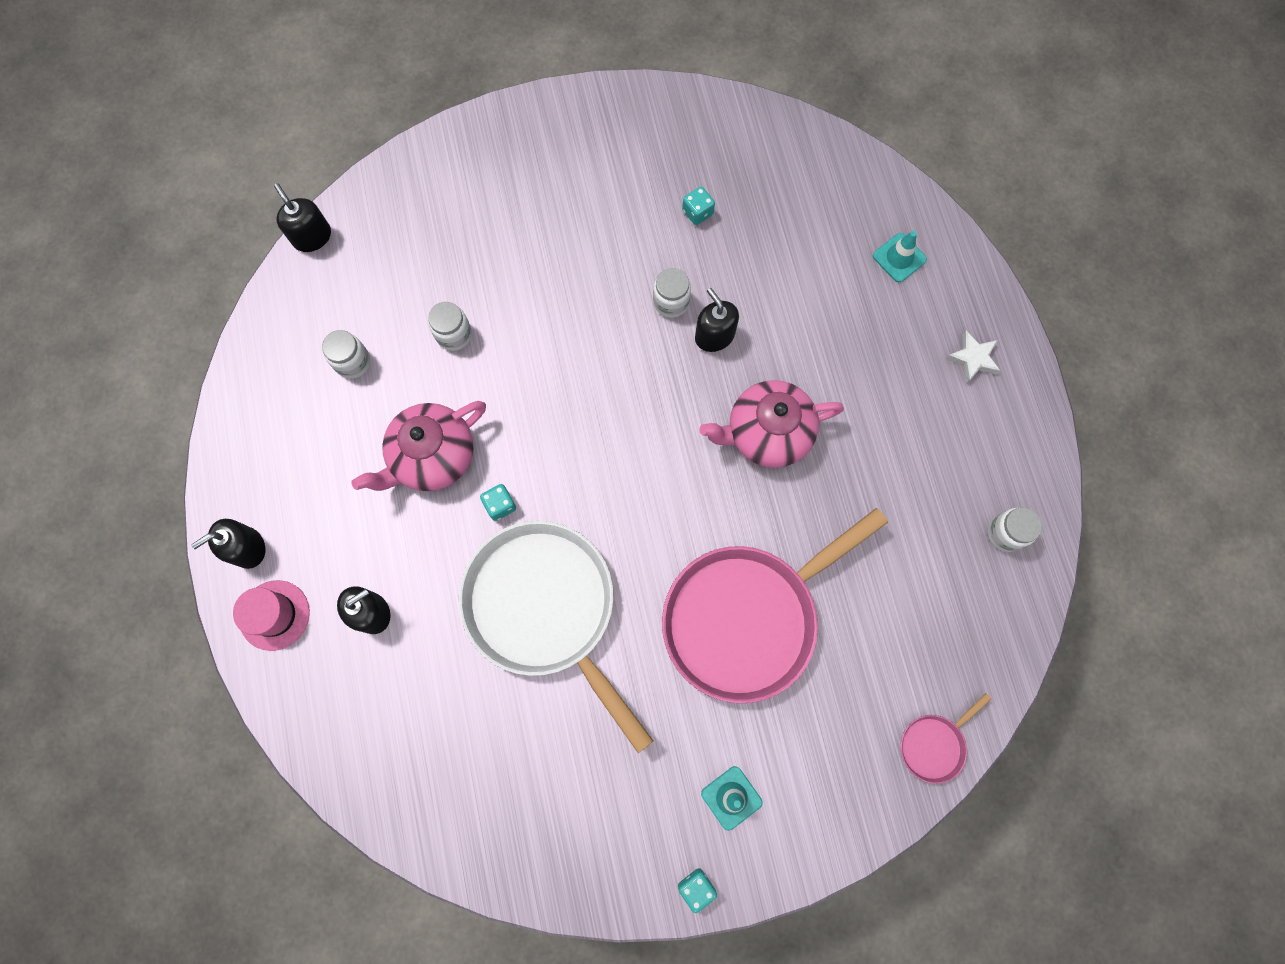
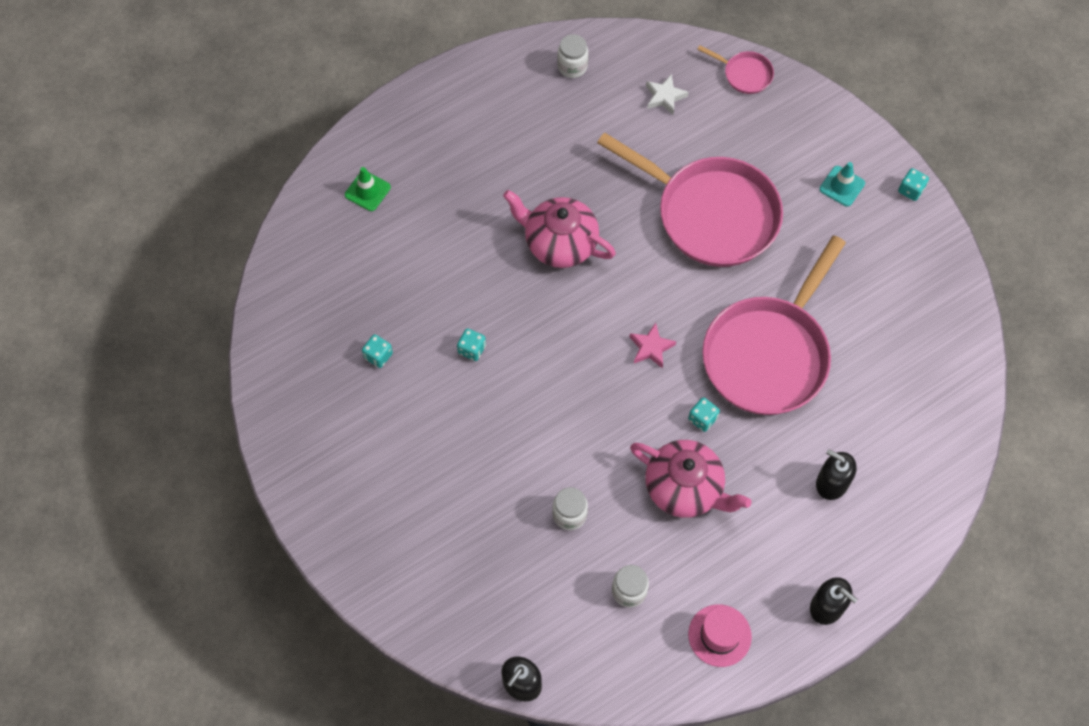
camera: 110 degrees left, 10 degrees down
pink hat [233,580,310,651] -> pink hat moved to [688,604,752,667]
white pan [459,521,653,753] -> pink pan [702,236,846,415]
white jar [653,268,691,318] -> turquoise dice [457,328,486,361]
black soap dispenser [695,288,739,352] -> none
pink teapot [699,380,844,468] -> pink teapot turned 150 degrees clockwise [503,190,616,268]
turquoise traffic cone [873,231,927,282] -> green traffic cone [345,167,391,211]
white star [946,331,1000,384] -> white star moved to [646,74,688,115]
none -> pink star [629,323,676,369]

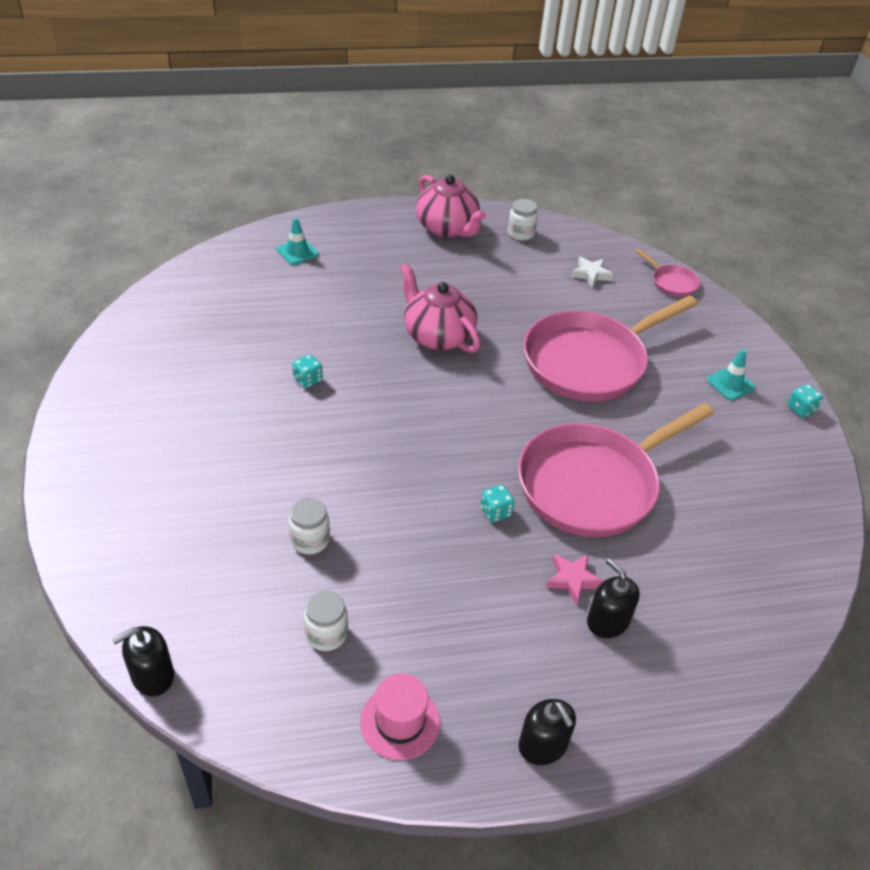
camera: 20 degrees right, 20 degrees down
green traffic cone [345,167,391,211] -> turquoise traffic cone [277,217,319,265]
turquoise dice [362,334,393,368] -> none
pink pan [597,132,783,267] -> pink pan turned 90 degrees clockwise [524,296,698,402]
pink star [629,323,676,369] -> pink star moved to [546,554,604,605]
pink teapot [630,440,752,518] -> pink teapot moved to [416,175,486,238]

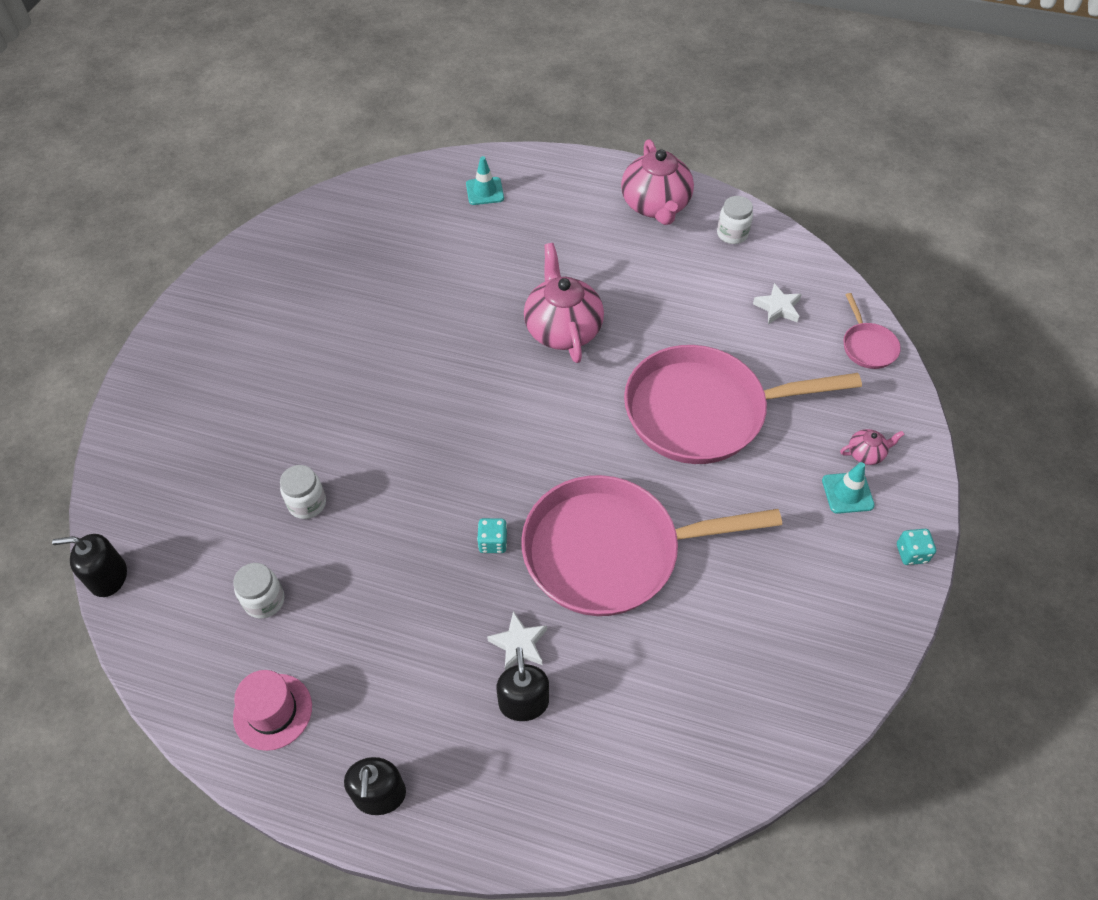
camera: 30 degrees right, 10 degrees up
turquoise dice [292,354,323,388] -> none
pink star [546,554,604,605] -> white star [487,611,547,670]
none -> pink teapot [840,429,905,465]

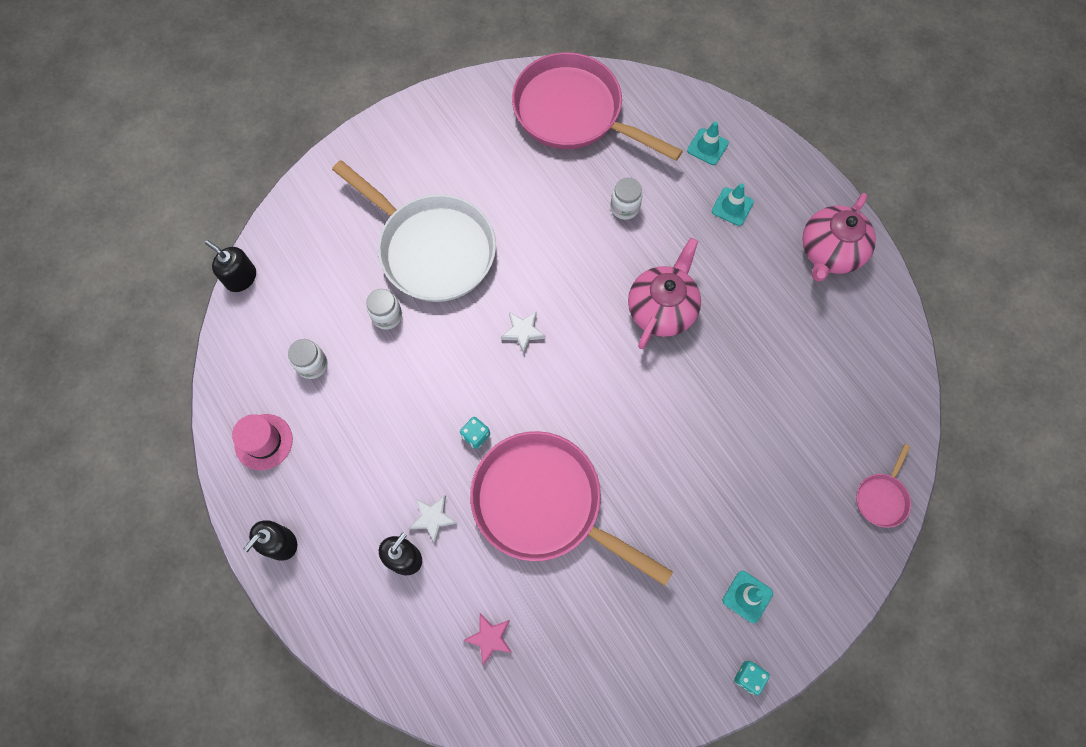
camera: 40 degrees right, 15 degrees up
pink pan [624,345,862,464] -> pink pan moved to [512,52,683,161]
white jar [717,196,753,244] -> white jar moved to [610,178,643,220]
white star [753,283,802,324] -> white star moved to [501,311,546,354]
pink teapot [840,429,905,465] -> none
none -> white pan [332,160,496,302]
none -> pink star [463,613,512,665]
none -> turquoise traffic cone [712,183,754,226]

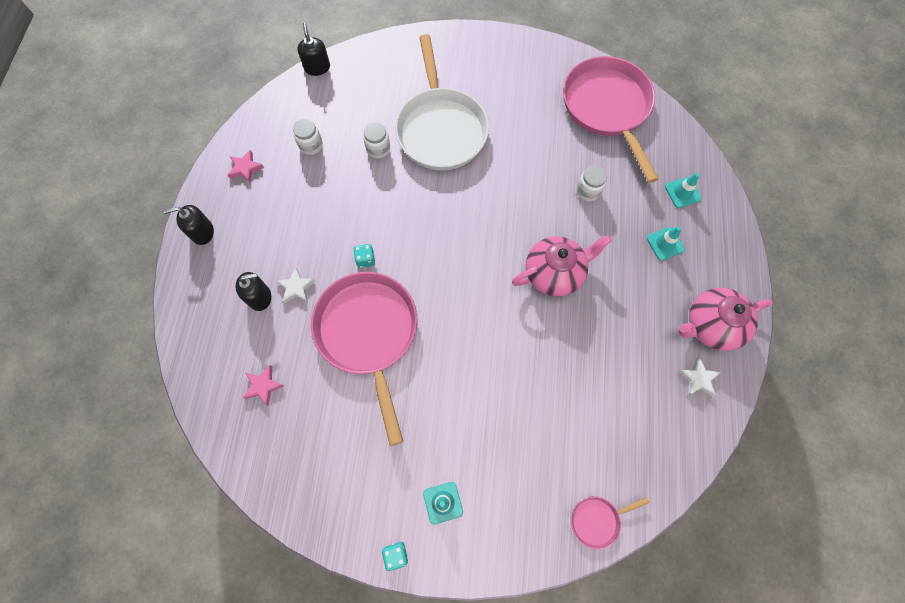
camera: 40 degrees right, 0 degrees up
pink hat [232,414,293,470] -> pink star [228,150,264,183]
white star [501,311,546,354] -> white star moved to [678,357,721,397]

